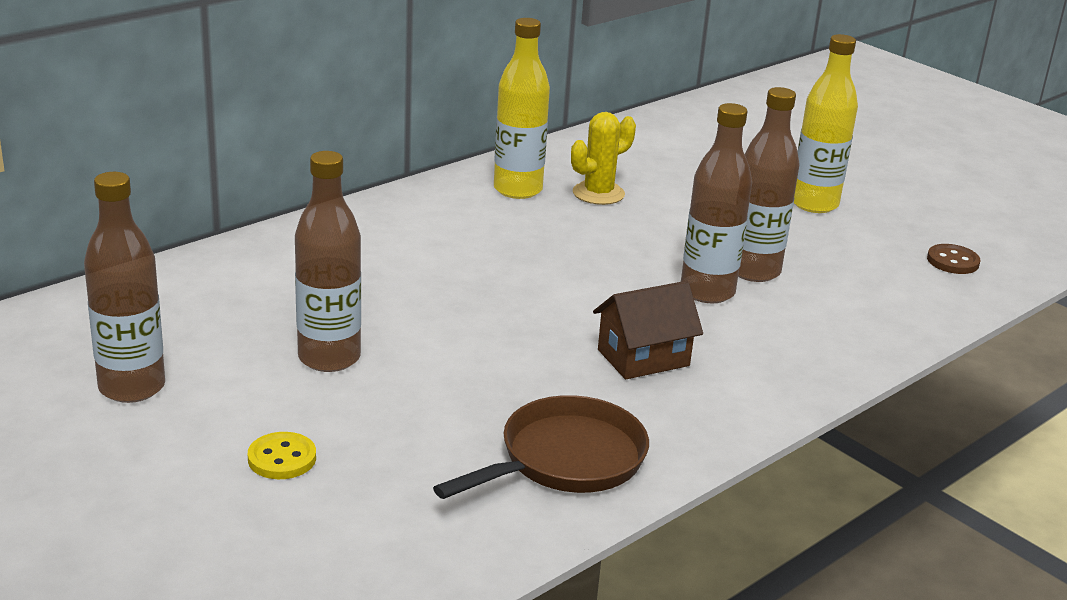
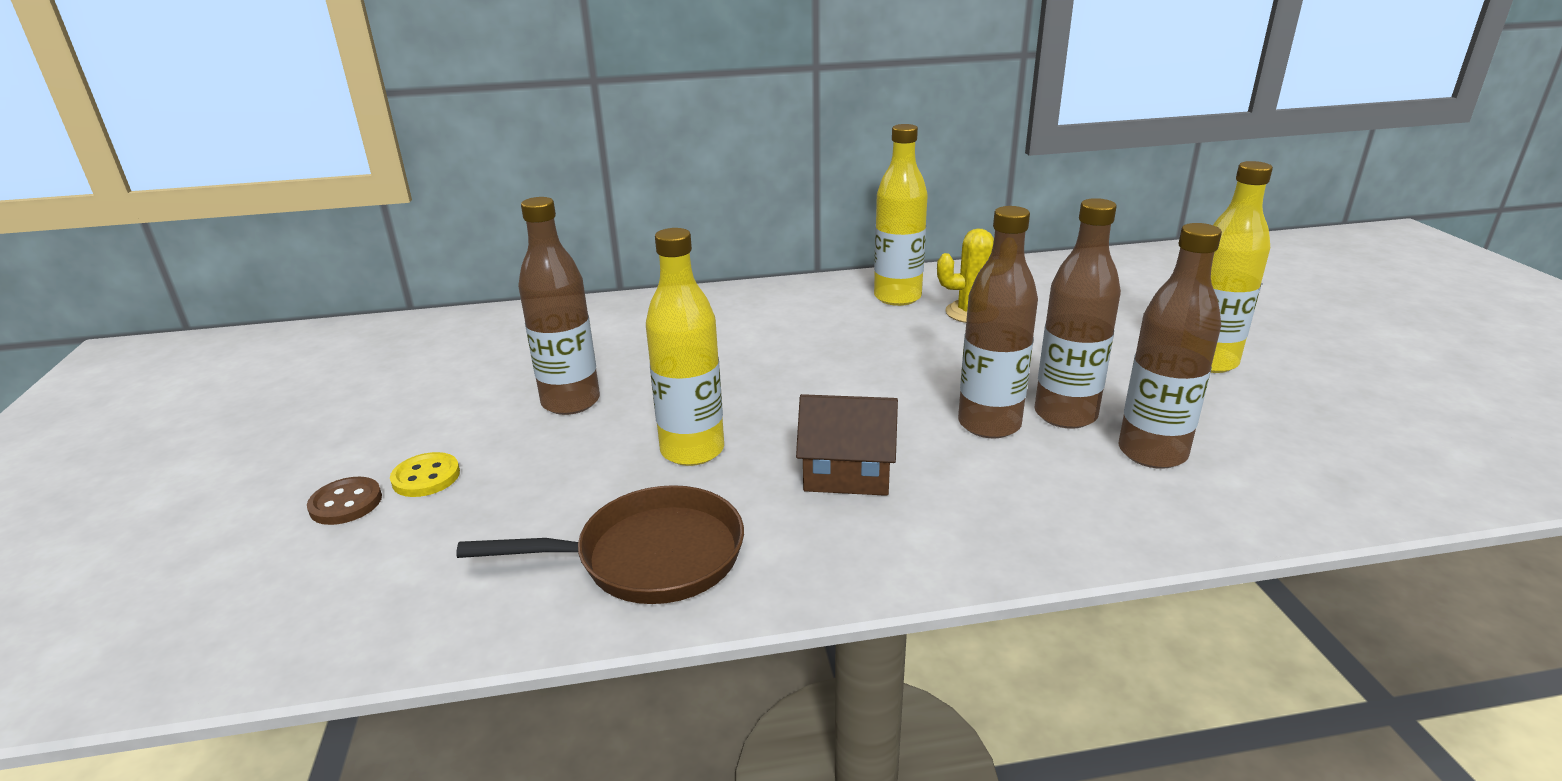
camera: 35 degrees right, 0 degrees up
brown bottle [84,172,165,403] -> brown bottle moved to [1119,223,1222,469]
brown button [927,244,980,274] -> brown button moved to [307,477,382,525]
none -> yellow bottle [646,228,724,466]

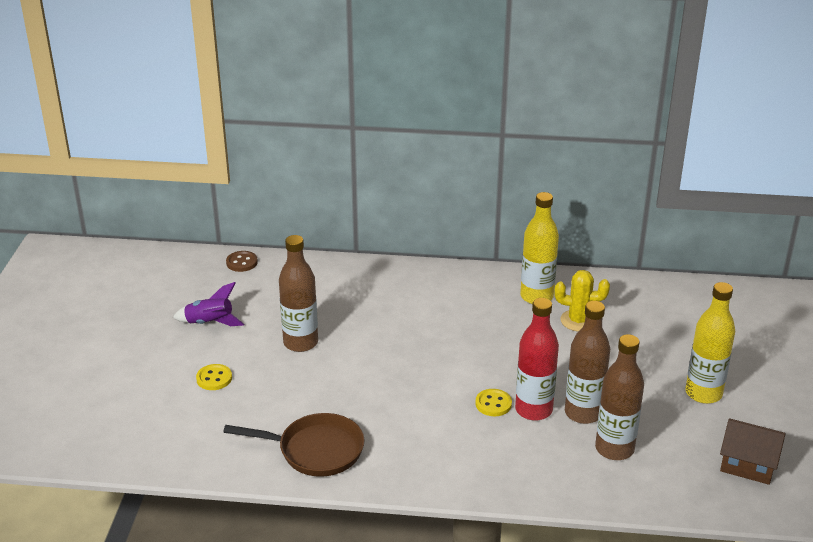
camera: 15 degrees right, 5 degrees up
brown button [307,477,382,525] -> brown button moved to [226,251,258,272]
yellow bottle [646,228,724,466] -> none
brown house [796,394,898,496] -> brown house moved to [720,418,786,485]
brown bottle [958,206,1038,438] -> red bottle [515,298,559,421]
none -> purple rocket [173,282,244,326]
none -> yellow button [475,389,512,416]

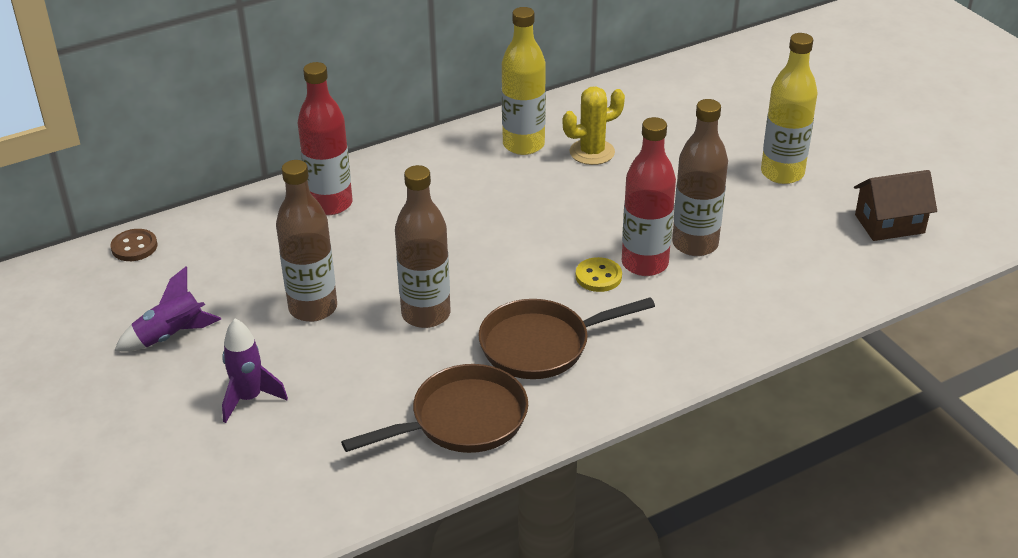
camera: 35 degrees left, 5 degrees up
yellow button [196,364,232,390] -> purple rocket [222,319,288,423]
brown bottle [595,334,644,460] -> brown bottle moved to [395,165,451,328]
none -> red bottle [298,62,352,215]
none -> brown pan [479,297,655,379]

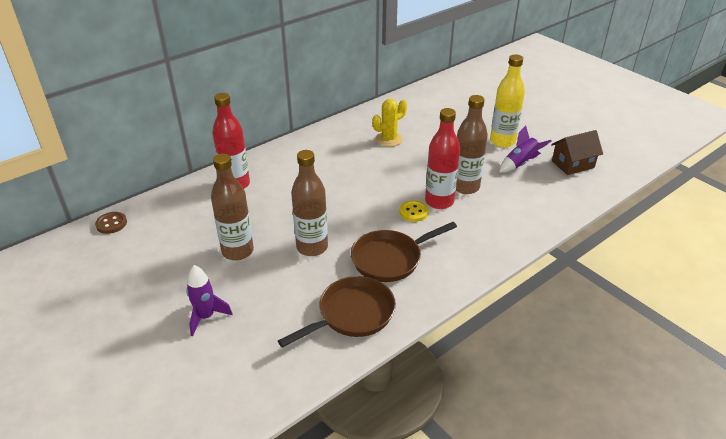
camera: 10 degrees left, 0 degrees up
purple rocket [114,266,221,352] -> purple rocket moved to [499,125,552,173]
yellow bottle [502,7,546,155] -> none

